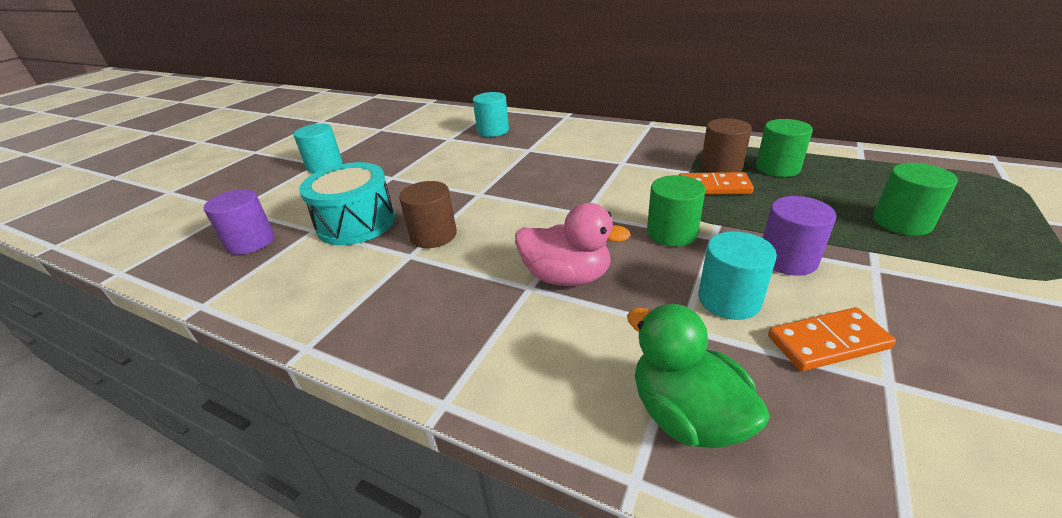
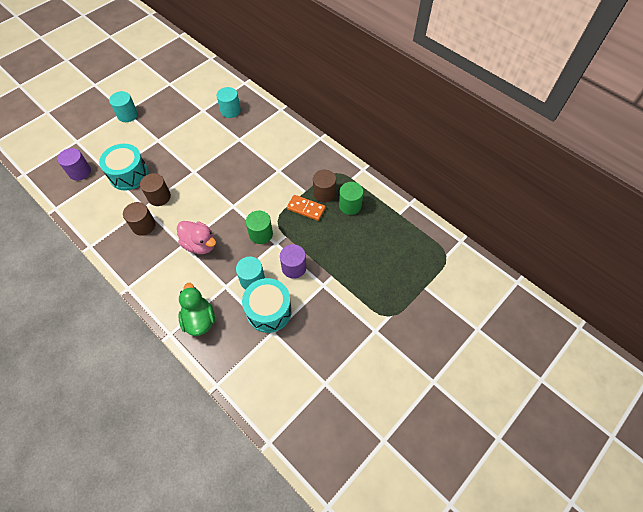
camera: 15 degrees right, 25 degrees up
orange domino [768,307,896,371] -> turquoise drum [242,278,292,333]
green cylinder [873,163,958,236] -> none
none -> brown cylinder [123,202,156,236]

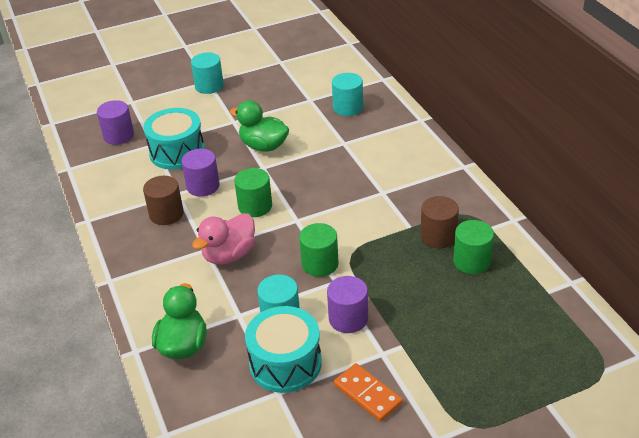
camera: 25 degrees right, 20 degrees down
brown cylinder [140,173,171,206] -> purple cylinder [181,149,220,197]
pink duck [177,221,216,254] -> pink duck turned 75 degrees clockwise [192,213,255,265]
orange domino [287,195,326,221] -> orange domino moved to [334,363,403,422]
none -> green duck [230,100,289,152]
none -> green cylinder [234,168,272,217]

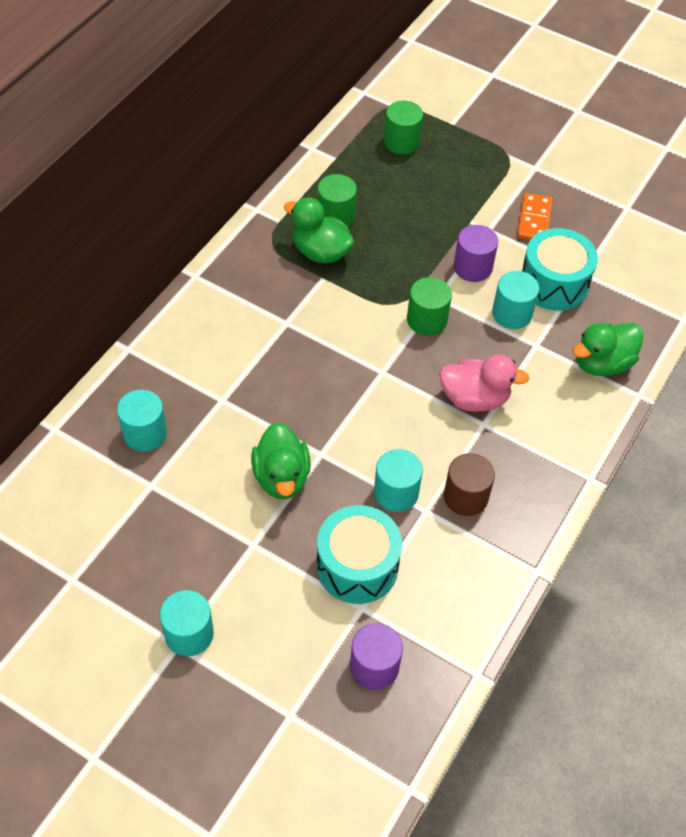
camera: 130 degrees left, 15 degrees up
purple cylinder [181,149,220,197] -> turquoise cylinder [374,449,423,512]
green cylinder [234,168,272,217] -> green cylinder moved to [384,101,423,155]
brown cylinder [420,196,459,248] -> green duck [284,197,354,263]

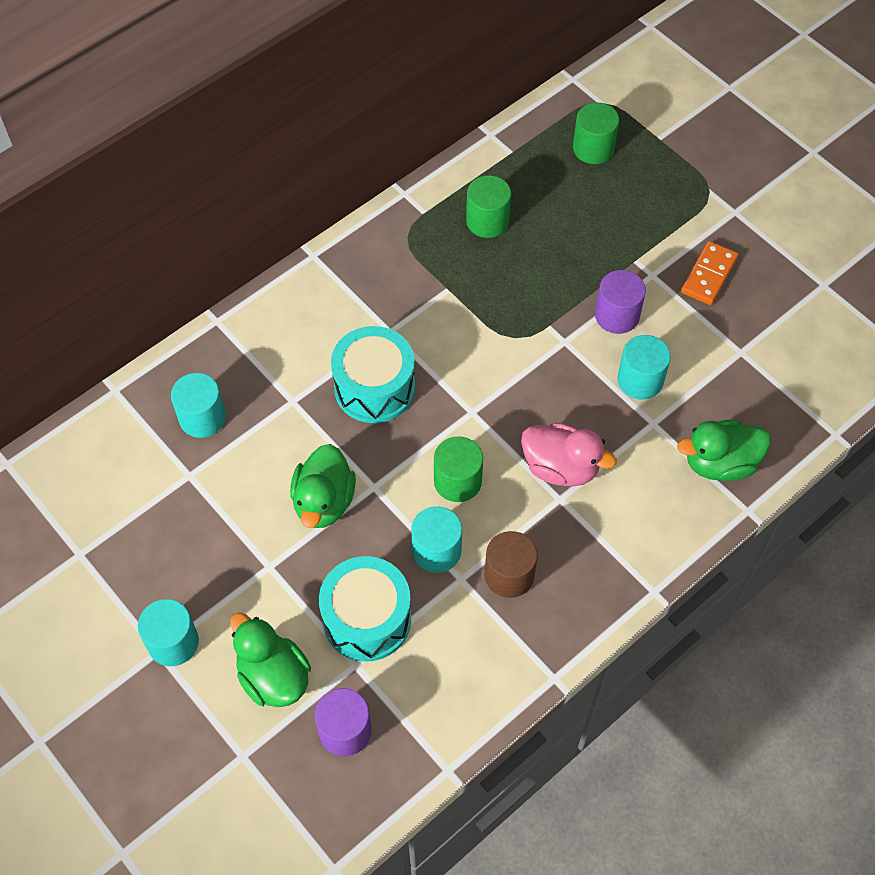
camera: 20 degrees right, 5 degrees up
green duck [284,197,354,263] -> green duck moved to [230,613,311,707]
green cylinder [407,277,452,336] -> green cylinder moved to [434,436,483,502]
turquoise drum [522,228,598,311] -> turquoise drum moved to [331,326,415,423]

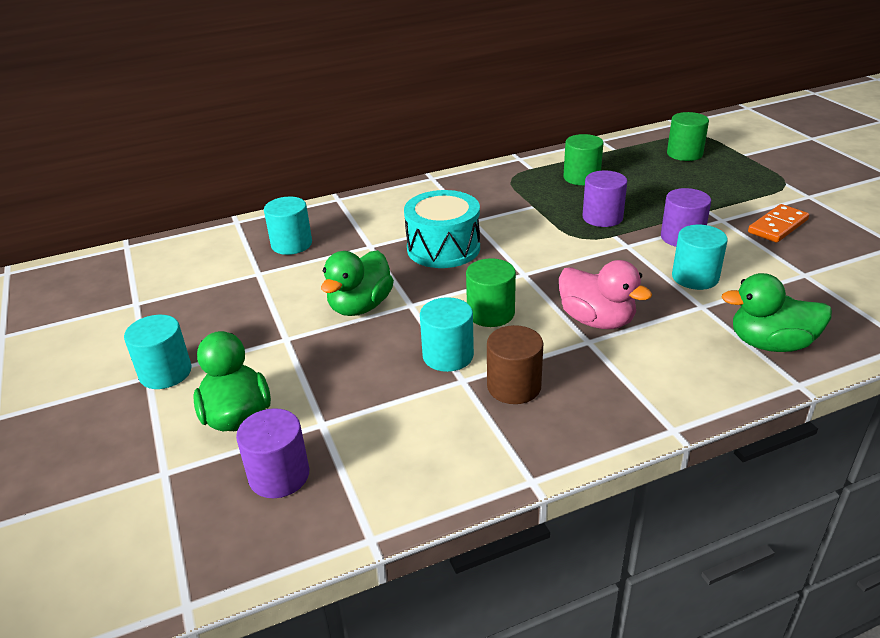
camera: 20 degrees right, 25 degrees down
turquoise drum [319,556,411,662] -> none
none -> purple cylinder [583,171,627,227]

